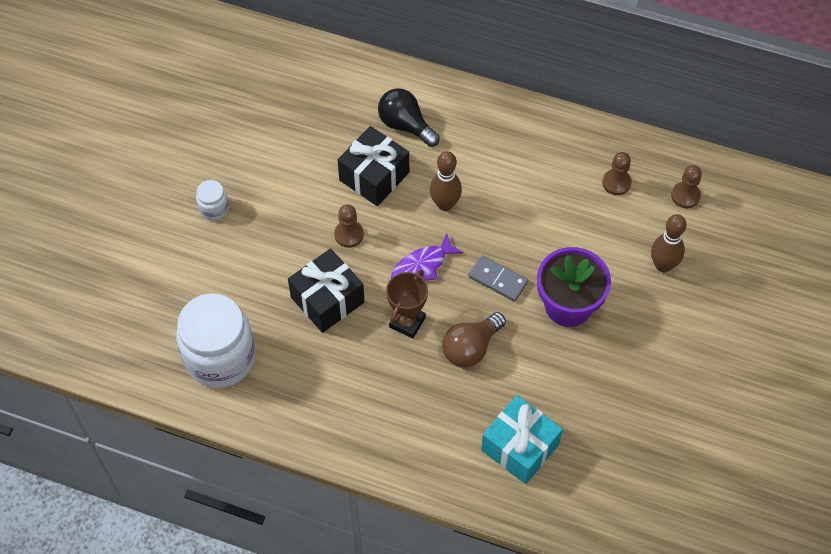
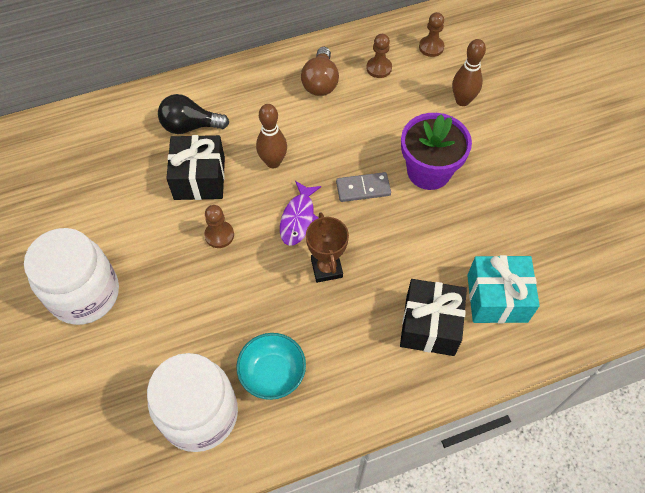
camera: 40 degrees left, 0 degrees up
white jar [196,180,229,220] -> white jar [24,228,119,325], size x2.25
black gift [288,248,365,333] -> black gift moved to [400,279,467,356]
brown light bulb [442,312,506,368] -> brown light bulb moved to [301,47,339,96]
none -> turquoise bowl [236,333,306,400]

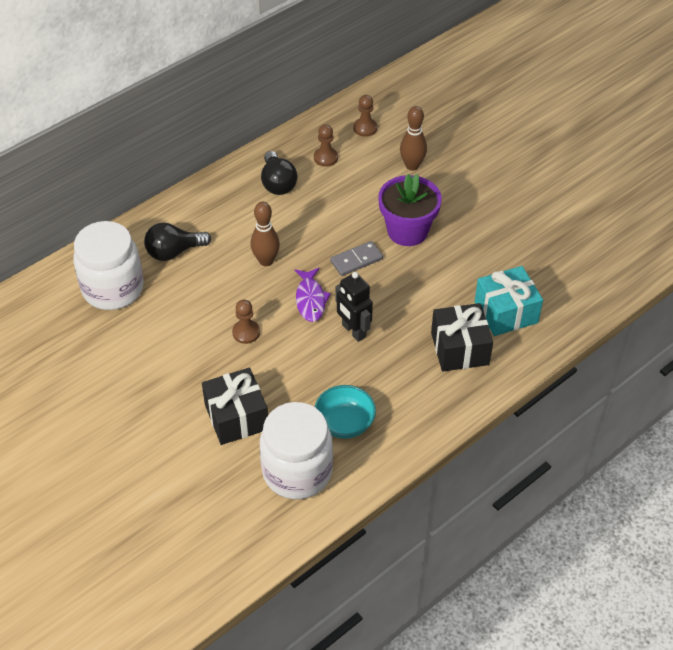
camera: 20 degrees left, 10 degrees down
white jar [24,228,119,325] -> white jar moved to [73,221,144,310]
black gift [166,135,225,200] -> black gift moved to [202,368,268,445]
brown light bulb [301,47,339,96] -> black light bulb [261,151,298,195]
brown trophy [306,212,349,283] -> black robot [335,272,373,342]

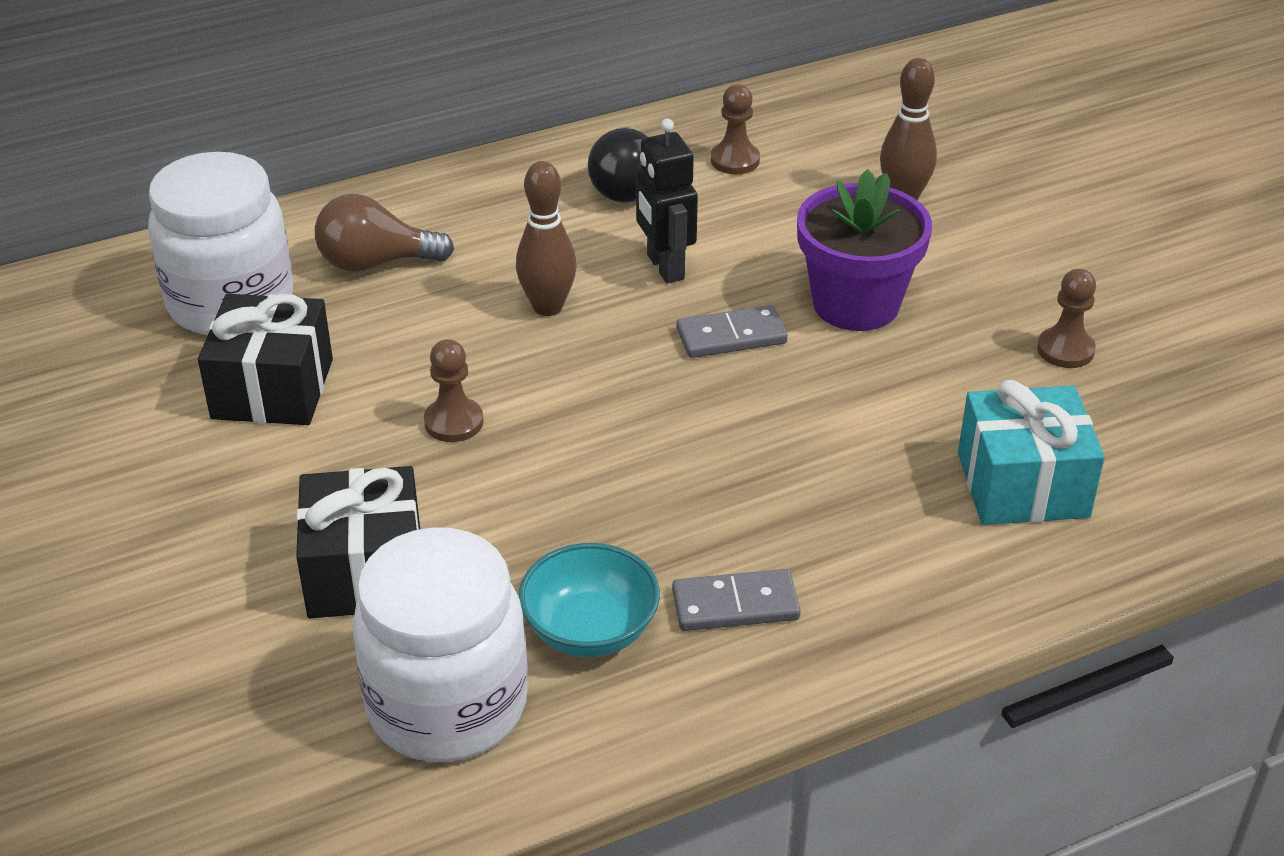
camera: 15 degrees right, 10 degrees down
black light bulb [144,223,211,261] -> brown light bulb [315,194,454,272]
purple fish [294,268,331,322] -> none
black robot [335,272,373,342] -> black robot moved to [636,119,698,283]
brown pawn [353,95,377,137] -> brown pawn moved to [1037,269,1096,368]
black gift [431,303,493,372] -> black gift moved to [198,294,333,425]
none -> grey domino [672,569,801,631]

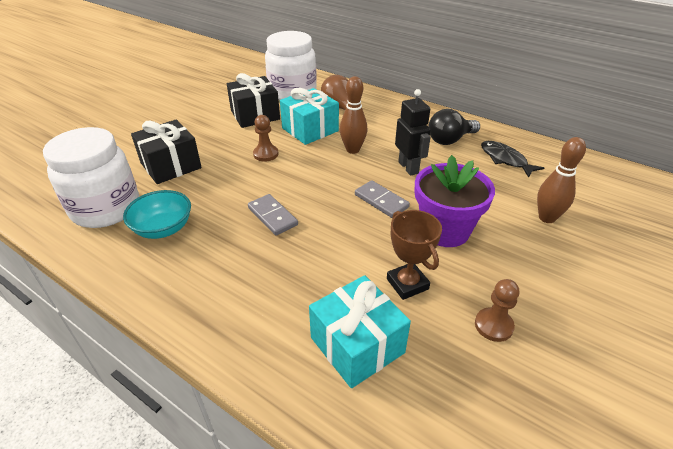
camera: 60 degrees right, 0 degrees up
black robot [636,119,698,283] -> black robot turned 120 degrees clockwise [395,89,431,176]
grey domino [672,569,801,631] -> grey domino moved to [248,194,298,235]
brown pawn [711,84,760,174] -> black fish [481,141,544,178]
none -> turquoise gift [280,88,339,145]
none -> brown trophy [387,210,442,300]

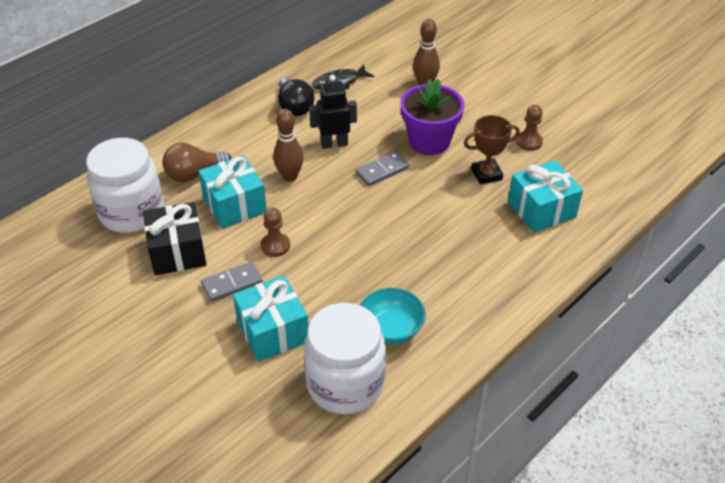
camera: 80 degrees left, 5 degrees up
black gift [131,119,202,184] -> turquoise gift [233,275,308,362]
grey domino [248,194,298,235] -> grey domino moved to [201,261,263,302]

